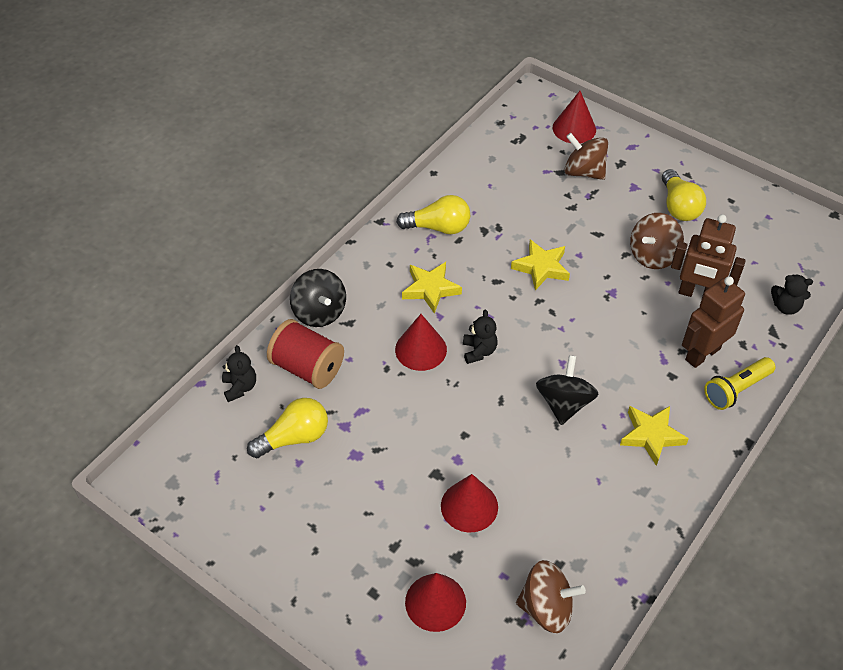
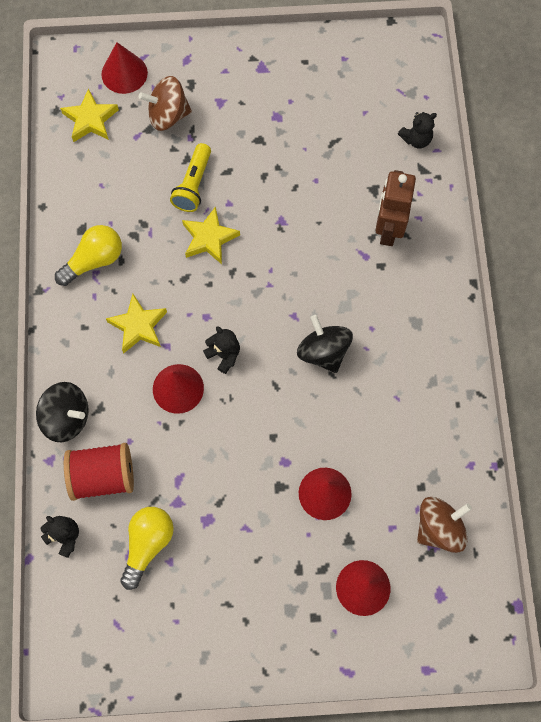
camera: 40 degrees left, 20 degrees up
yellow star [620,406,689,466] -> yellow star moved to [60,88,119,142]
brown spinning top [630,213,684,269] -> none
yellow light bulb [662,169,706,221] -> none
brown robot [671,214,746,297] -> none
yellow flashlight [704,357,775,410] -> yellow flashlight moved to [170,143,211,212]

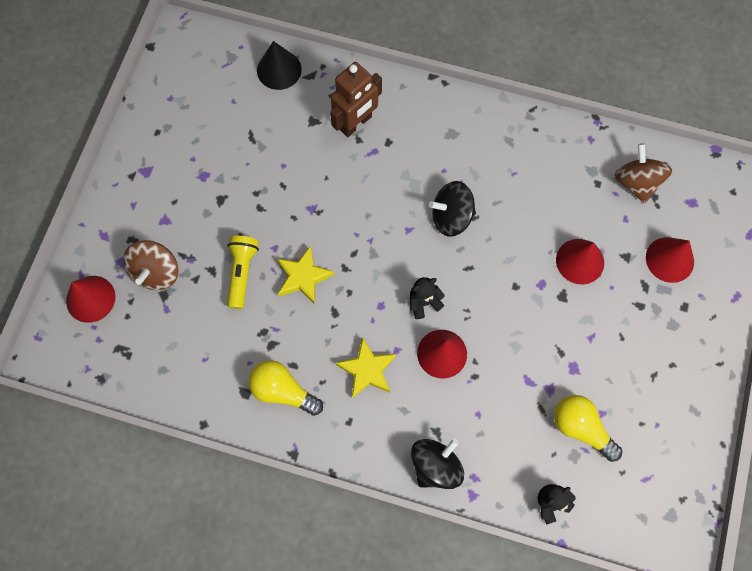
camera: 70 degrees left, 0 degrees up
yellow light bulb [55,225,122,286] -> yellow light bulb turned 45 degrees counterclockwise [248,360,323,416]
yellow star [60,88,119,142] -> none
red spool [64,443,134,501] -> none
yellow flashlight [170,143,211,212] -> yellow flashlight turned 120 degrees counterclockwise [227,236,259,309]
brown robot [375,170,416,246] -> brown robot turned 75 degrees counterclockwise [330,62,382,137]
black teddy bear [398,112,437,148] -> black cone [257,41,302,90]

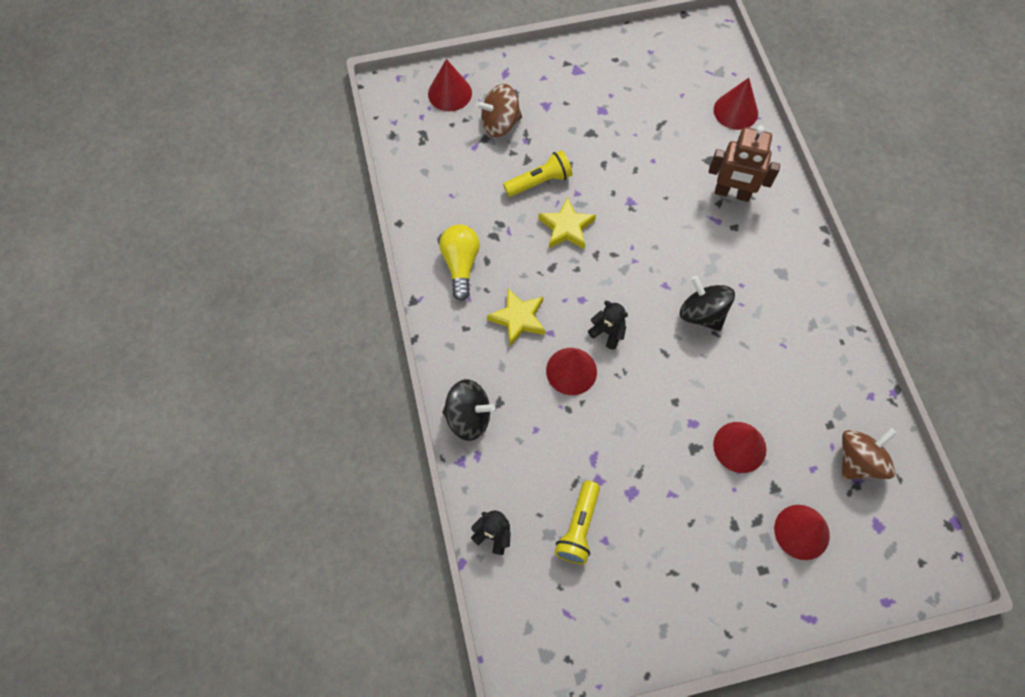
camera: 60 degrees right, 5 degrees down
black cone [257,41,302,90] -> red cone [714,78,758,130]
yellow light bulb [554,395,622,462] -> yellow flashlight [554,481,600,564]

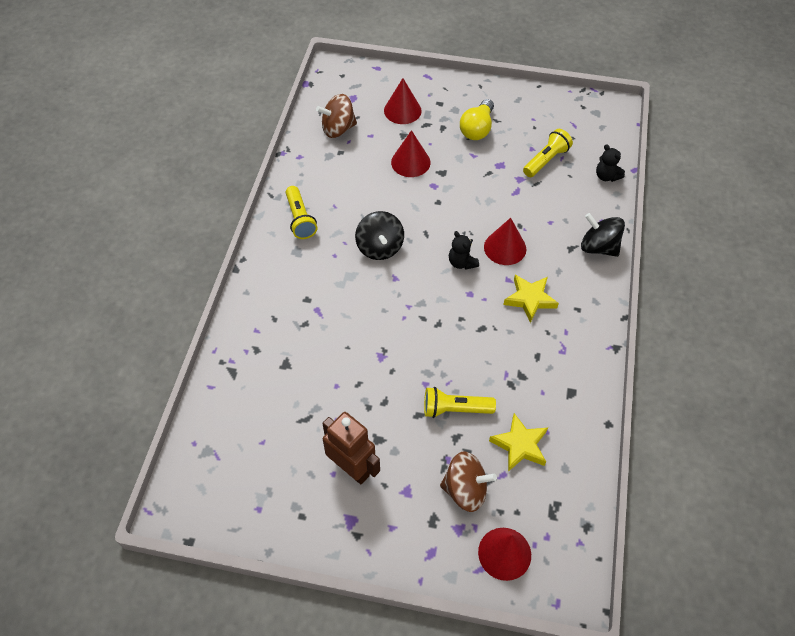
camera: 155 degrees left, 10 degrees down
yellow light bulb [439,224,480,301] -> yellow light bulb moved to [460,99,494,140]
yellow star [538,197,596,250] -> yellow star moved to [489,413,548,472]
brown robot [709,125,780,202] -> brown robot moved to [322,412,380,484]
red cone [714,78,758,130] -> none
none -> yellow flashlight [286,186,317,239]

